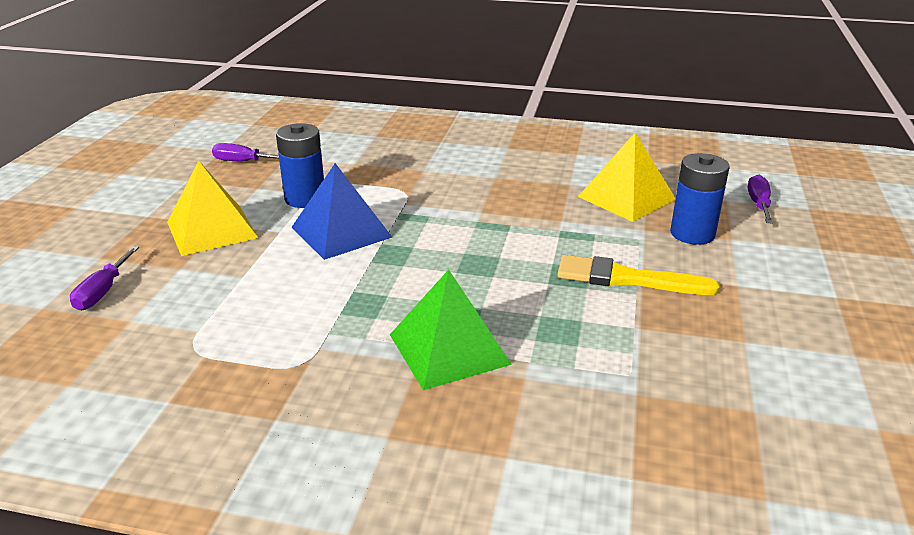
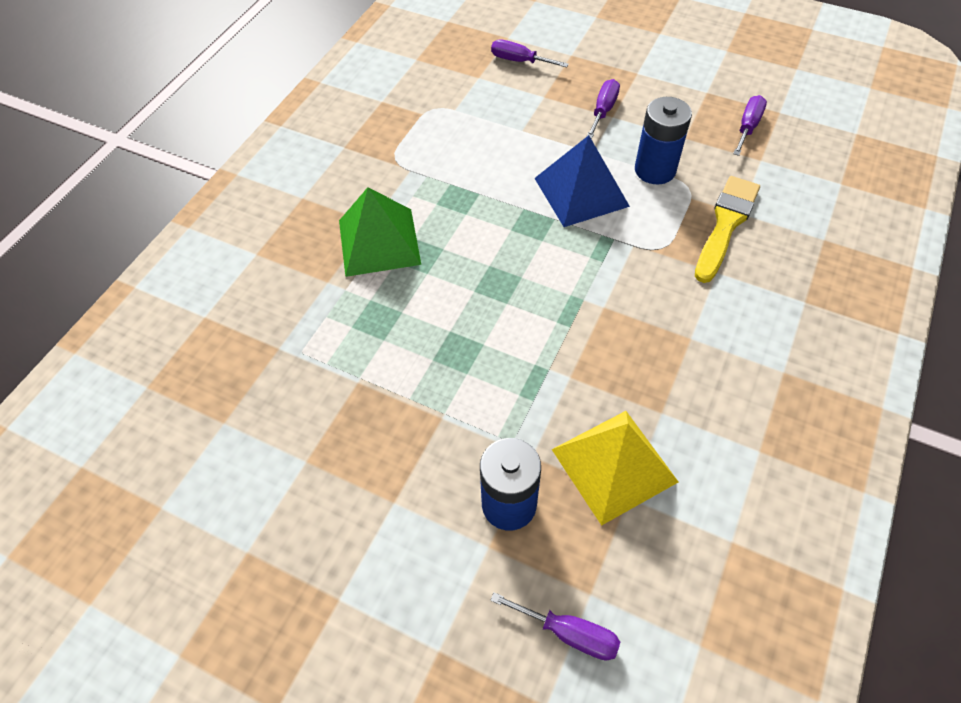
camera: 105 degrees right, 25 degrees up
yellow pyramid [167,161,258,256] -> purple screwdriver [586,79,620,139]
yellow brush [558,255,720,295] -> yellow brush moved to [695,176,760,283]

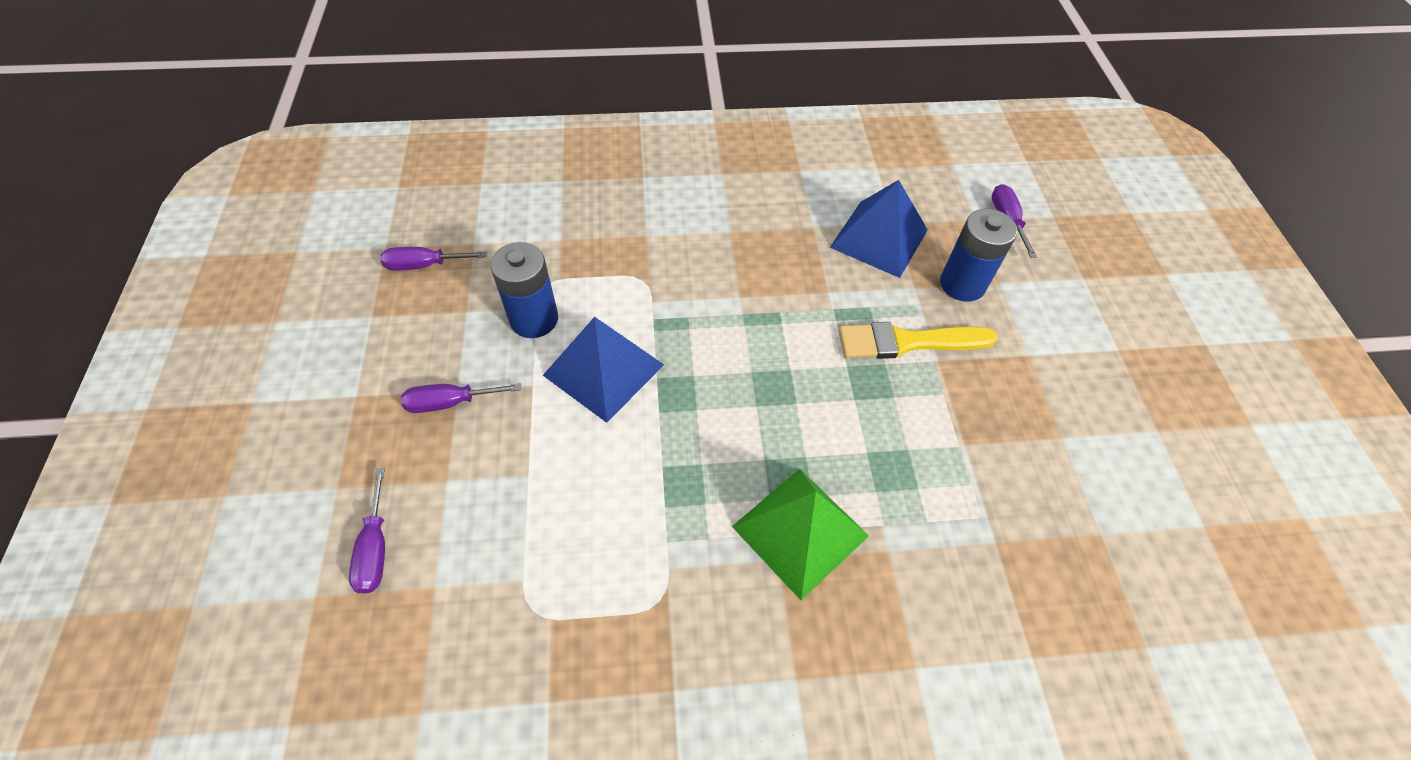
camera: 125 degrees left, 0 degrees up
yellow pyramid [551,411,678,526] -> blue pyramid [830,180,928,278]
yellow brush [695,176,760,283] -> yellow brush moved to [839,322,998,359]

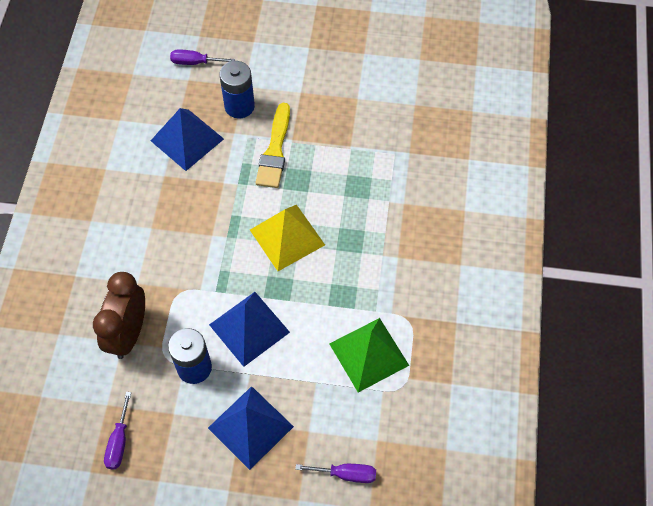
camera: 75 degrees left, 5 degrees up
purple screwdriver [401,383,521,413] -> blue pyramid [208,386,294,470]
green pyramid [732,469,869,600] -> green pyramid moved to [330,318,409,392]
none -> brown clock [93,272,145,359]
none -> yellow pyramid [250,205,325,271]

